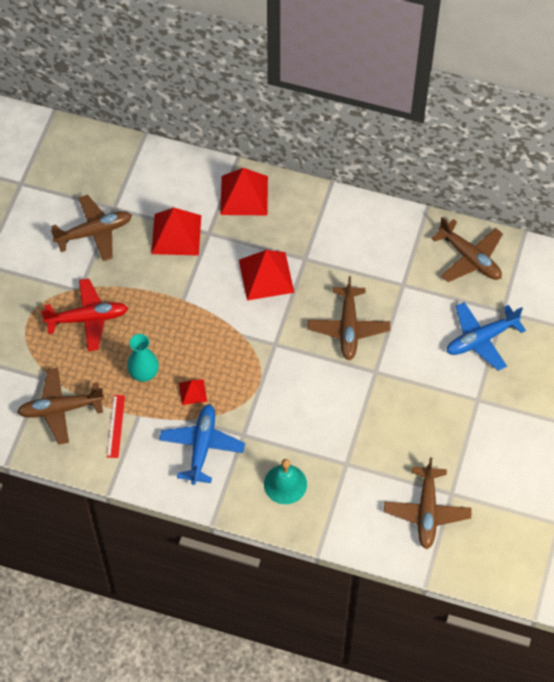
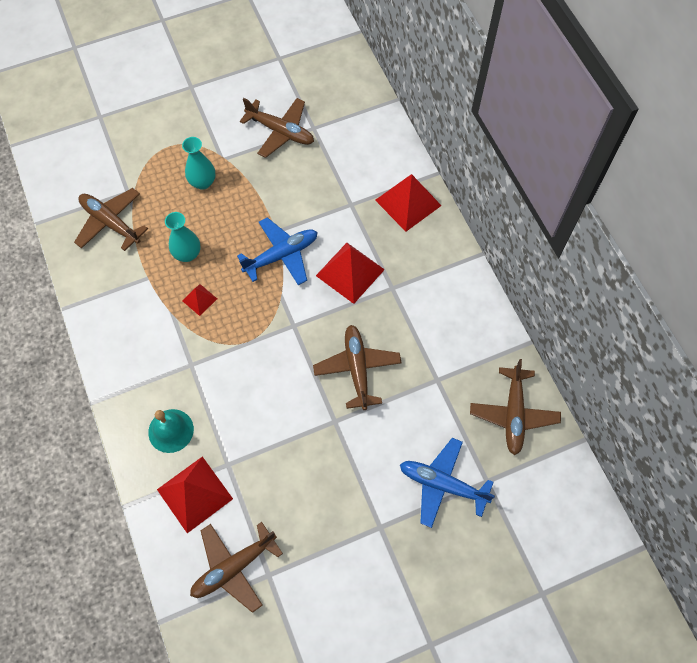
camera: 50 degrees right, 5 degrees up
red plane [41,279,128,351] -> turquoise vase [182,137,216,190]
red ruler [107,395,125,458] -> none
red pyramid [151,208,201,256] -> red pyramid moved to [157,456,233,533]
blue plane [159,404,245,485] -> blue plane moved to [237,217,317,285]
brown plane [308,276,390,360] -> brown plane turned 120 degrees clockwise [313,325,402,410]

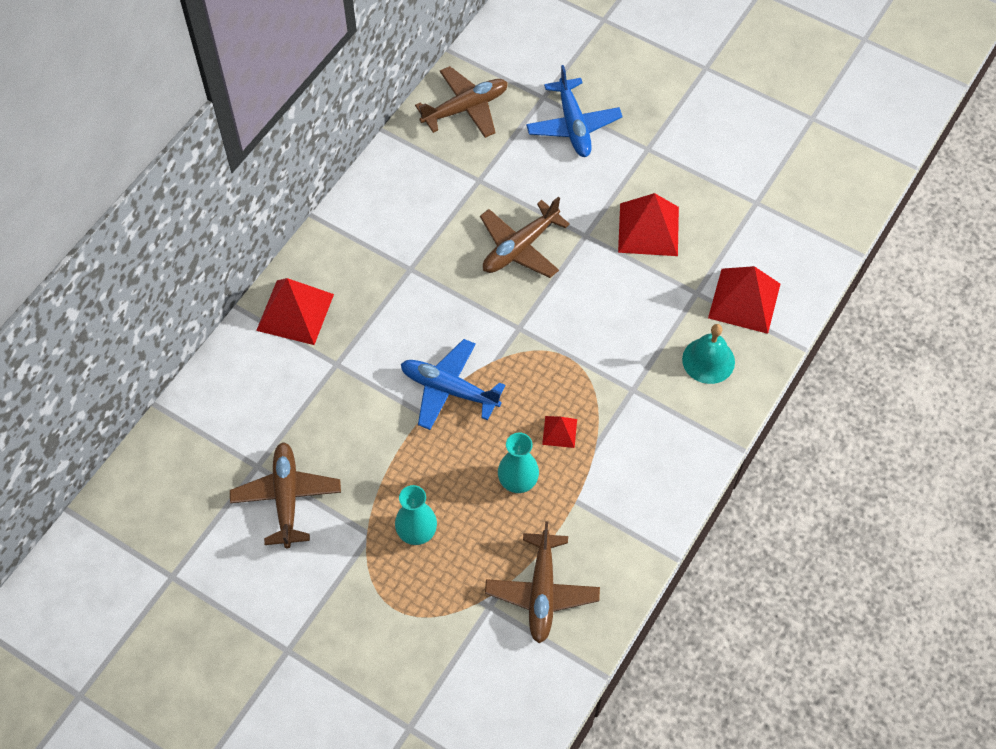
camera: 125 degrees left, 5 degrees down
brown plane [190,522,283,613] -> none
red pyramid [316,243,385,304] -> red pyramid moved to [618,193,679,256]

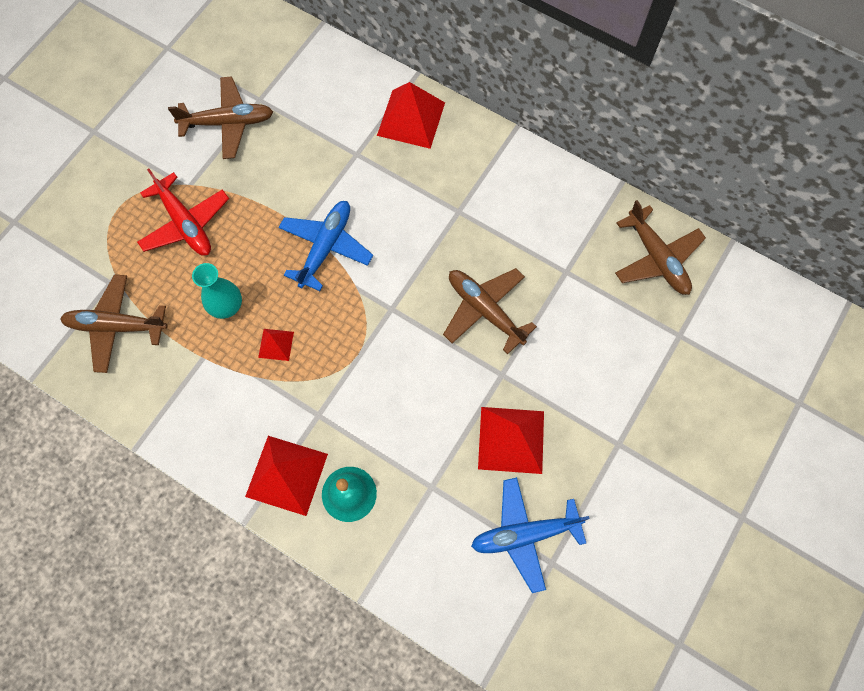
camera: 90 degrees right, 10 degrees up
turquoise vase [395,485,437,545] -> red plane [137,169,229,256]
blue plane [526,65,623,157] -> blue plane moved to [471,477,590,593]
red pyramid [708,266,780,334] -> red pyramid moved to [245,436,328,516]

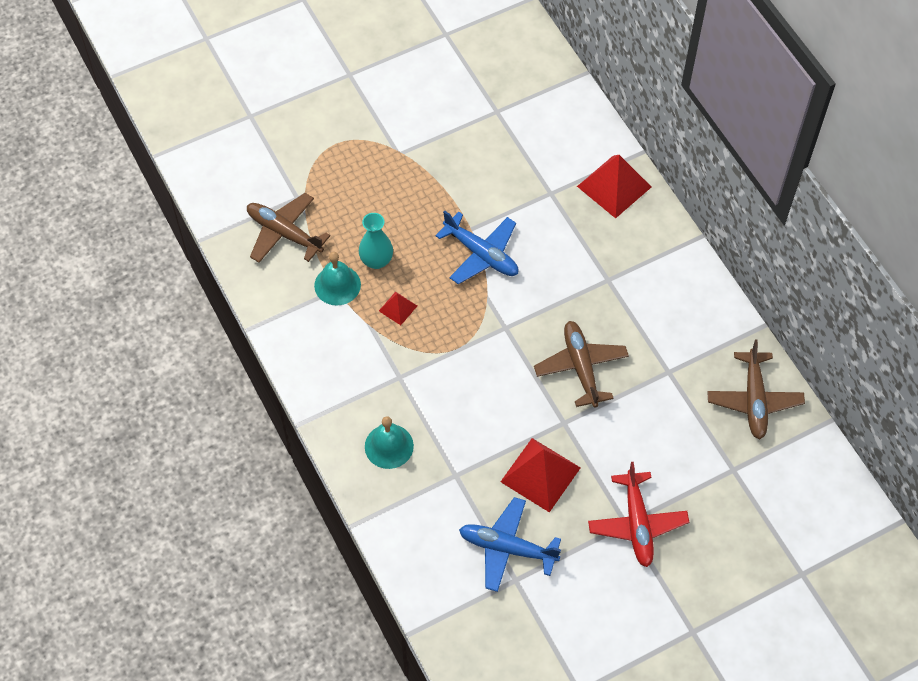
camera: 30 degrees right, 10 degrees down
red plane [137,169,229,256] -> red plane moved to [588,462,689,567]
brown plane [168,76,273,159] -> none
red pyramid [245,436,328,516] -> none
blue plane [278,201,373,291] -> blue plane turned 75 degrees clockwise [435,211,518,284]
none -> turquoise bell [314,252,361,305]

